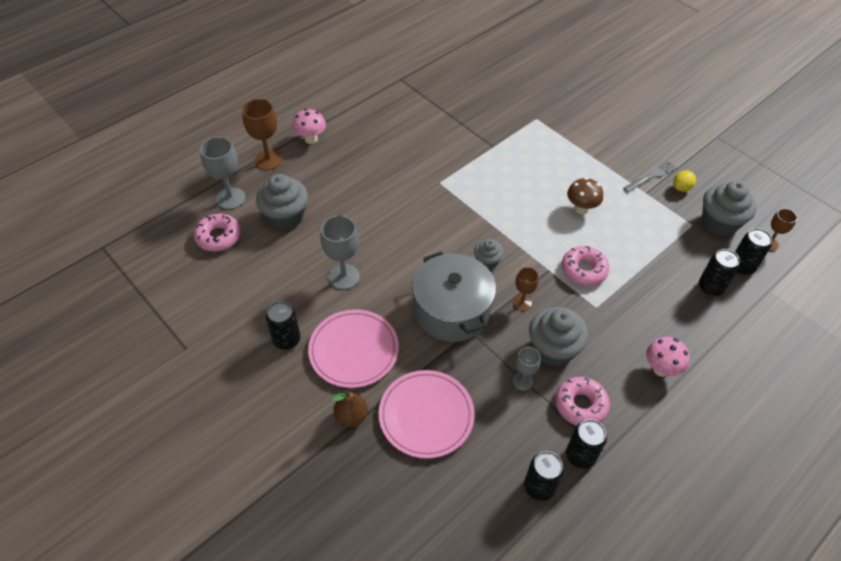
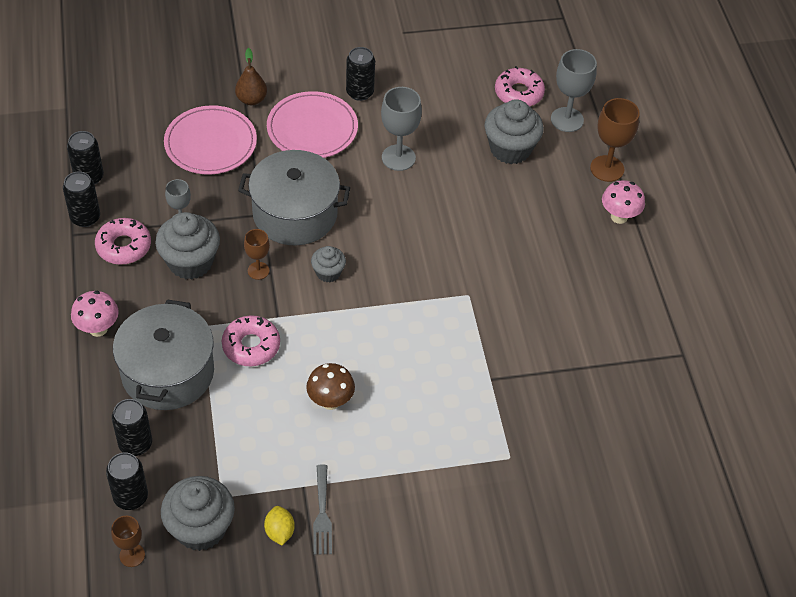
camera: 120 degrees right, 0 degrees up
none -> grey pot [113,299,214,410]

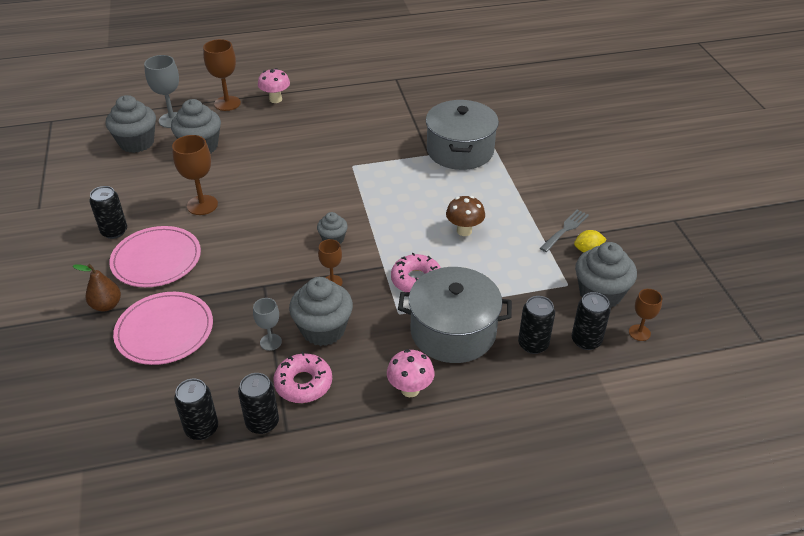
camera: 90 degrees left, 10 degrees down
grey pot [238,150,350,245] -> grey pot moved to [426,100,499,170]
grey fork [313,465,332,555] -> grey fork turned 45 degrees counterclockwise [540,209,589,252]
grey goblet [381,87,422,171] -> brown goblet [172,135,218,215]
pink donut [495,66,545,106] -> grey cupcake [106,95,156,153]

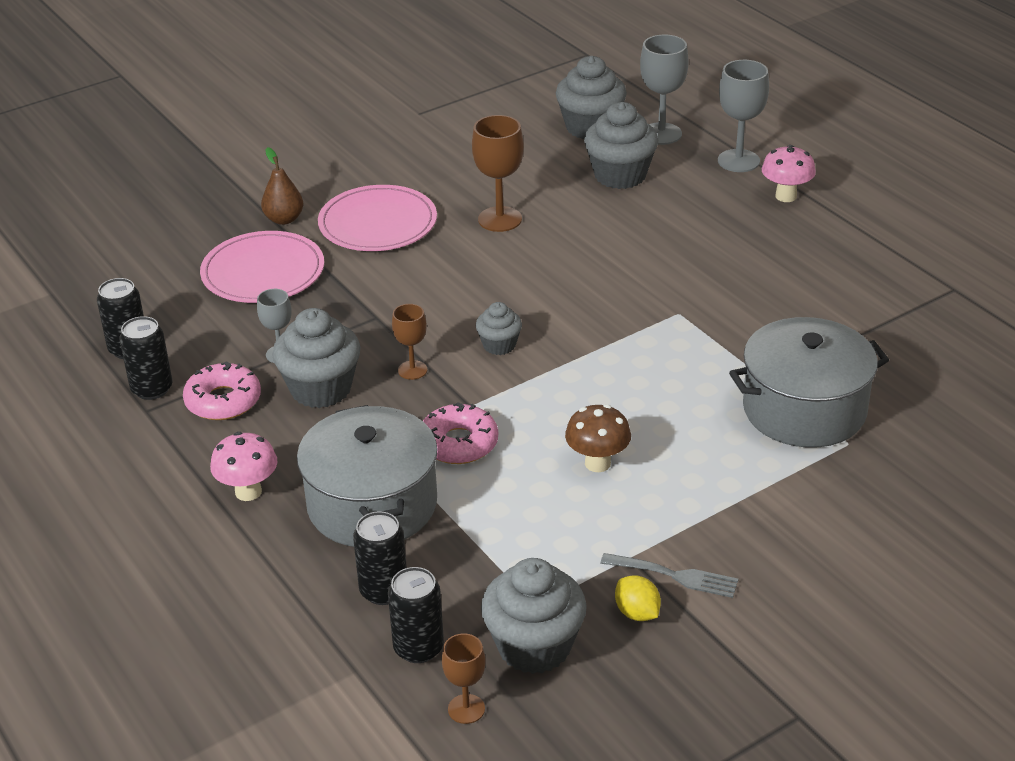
camera: 70 degrees right, 5 degrees down
black can [89,186,127,239] -> none
brown goblet [203,39,241,111] -> grey goblet [718,60,769,172]

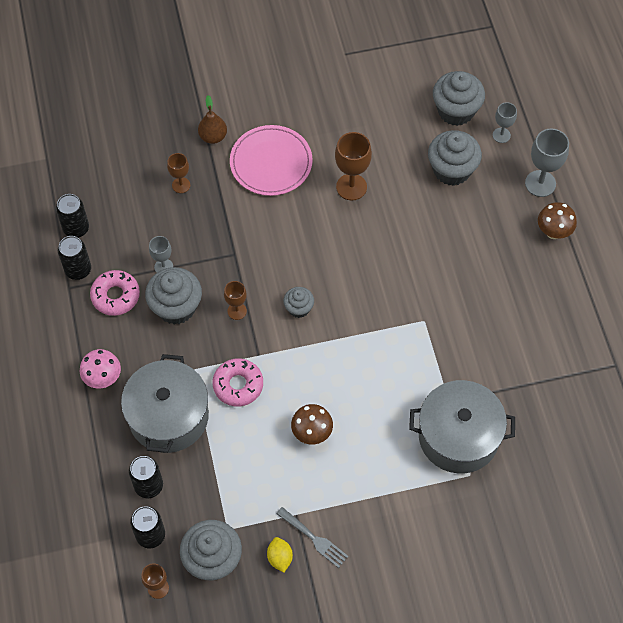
camera: 20 degrees right, 25 degrees up
pink plate [200,231,324,303] -> brown goblet [167,153,190,193]
grey goblet [640,35,689,145] -> grey goblet [493,102,517,143], size x0.60
pink mushroom [762,145,816,202] -> brown mushroom [538,202,577,239]

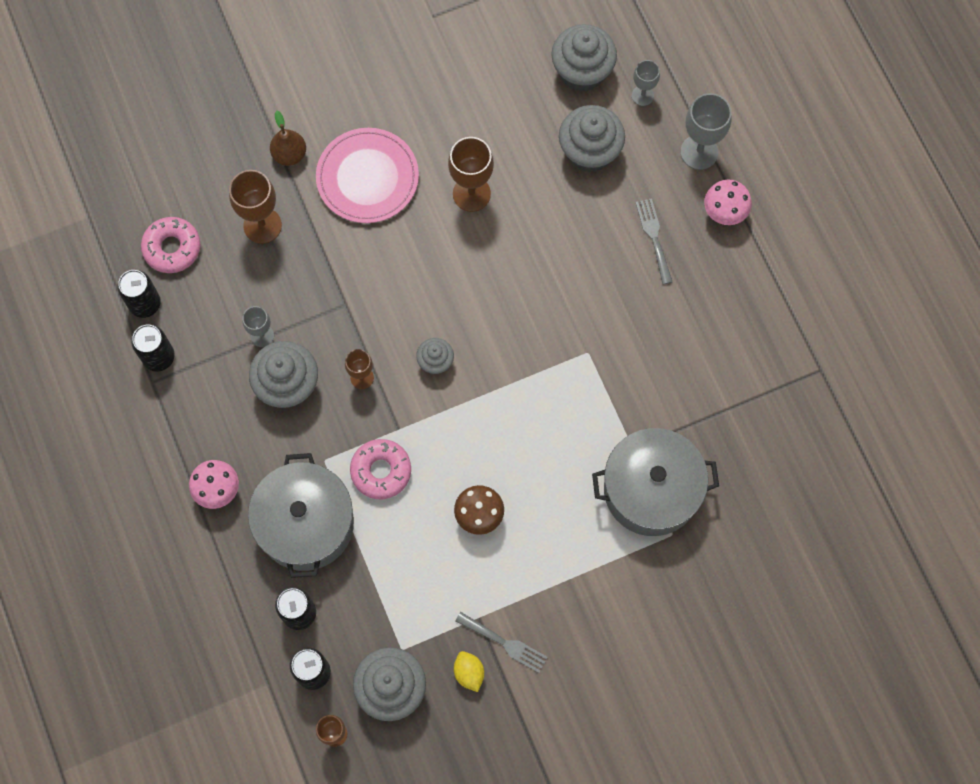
camera: 10 degrees left, 10 degrees up
pink donut [90,270,140,316] -> pink donut moved to [141,217,200,273]
brown goblet [167,153,190,193] -> brown goblet [229,170,282,244], size x1.67
brown mushroom [538,202,577,239] -> pink mushroom [704,179,752,225]
none -> grey fork [635,198,672,284]

